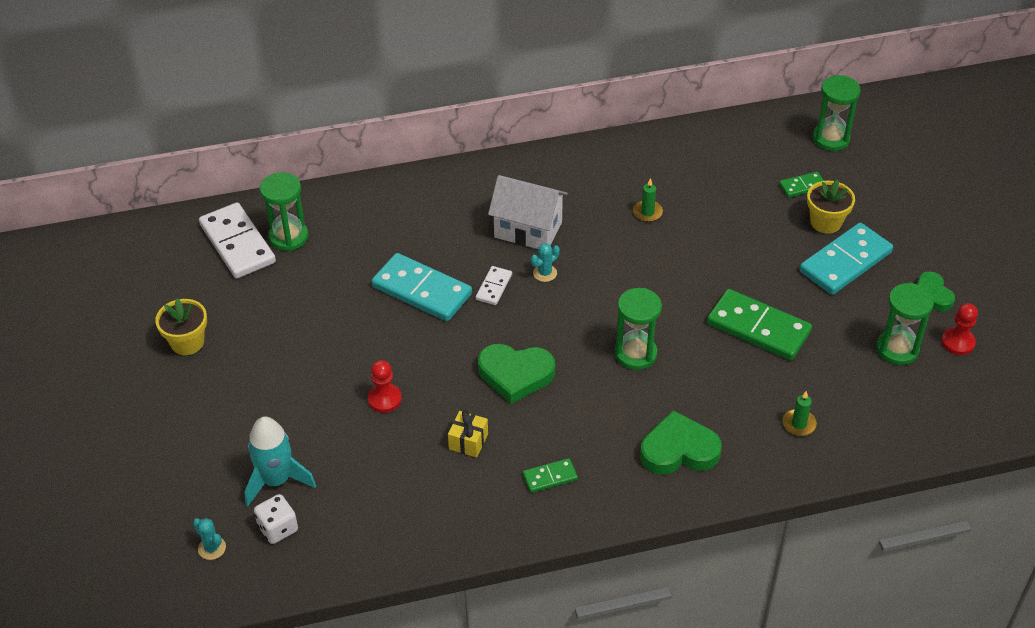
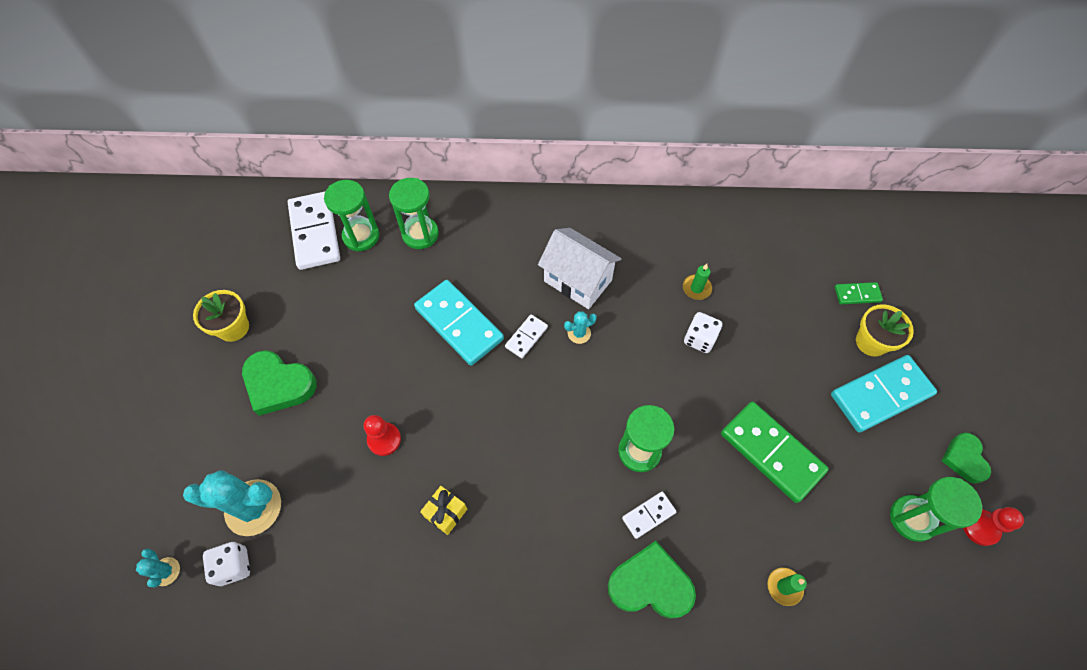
camera: 15 degrees right, 15 degrees up
turquoise rocket [244,417,316,507] -> turquoise cactus [183,470,281,536]
green heart [478,344,555,404] -> green heart moved to [242,350,317,416]
green domino [523,458,578,493] -> none
green hourglass [812,75,861,151] -> green hourglass moved to [389,178,439,249]
none -> white domino [622,492,676,539]
none -> white dice [684,312,722,353]

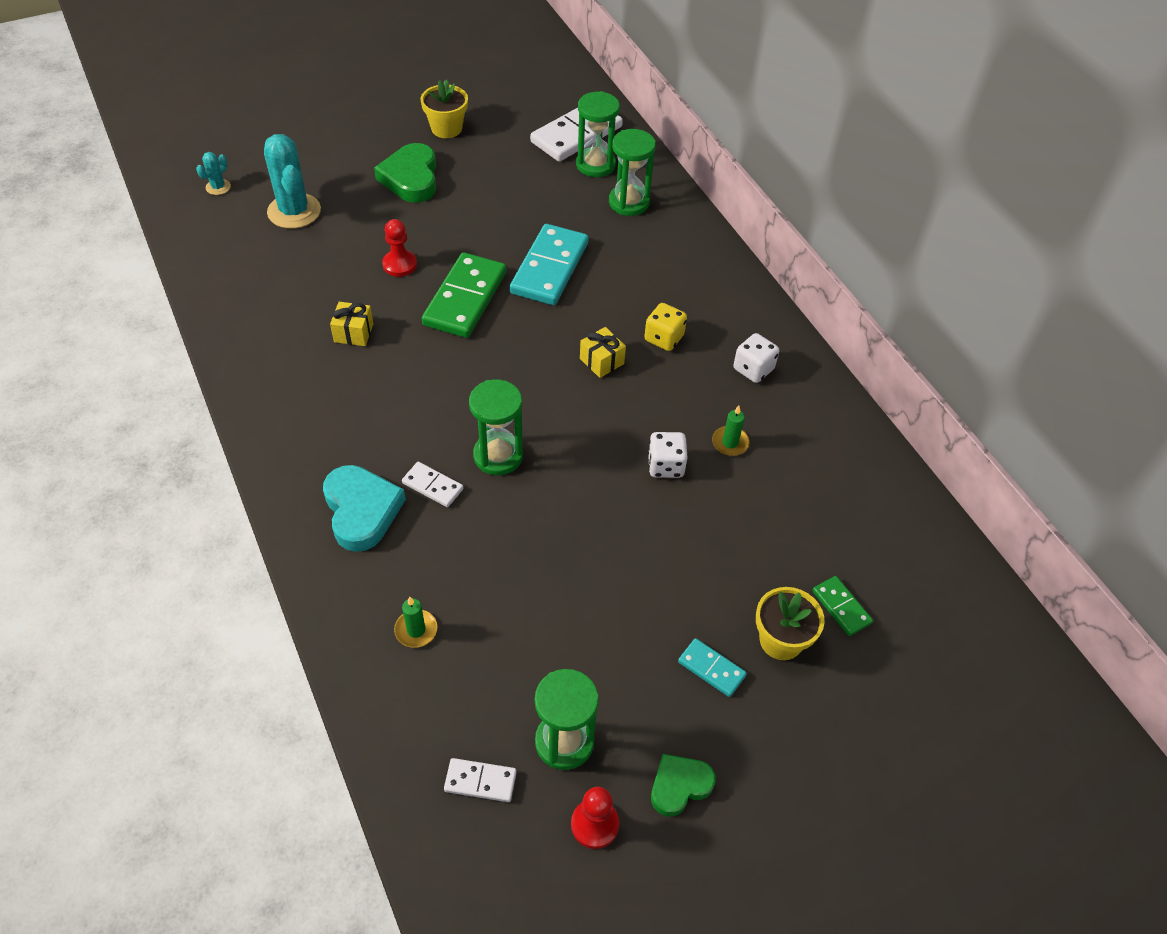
camera: 60 degrees right, 10 degrees down
white dice [203,542,250,586] -> white dice moved to [733,333,779,383]
white domino [505,314,548,358] -> white domino moved to [444,758,517,802]
white house [538,228,622,309] -> yellow dice [644,303,687,351]
turquoise cactus [564,311,597,344] -> yellow gift [580,327,626,378]
green heart [608,541,696,619] -> turquoise heart [323,465,406,552]
green domino [721,402,829,503] -> green domino moved to [422,252,507,338]
turquoise domino [831,355,937,432] -> turquoise domino [678,638,747,697], size x0.49

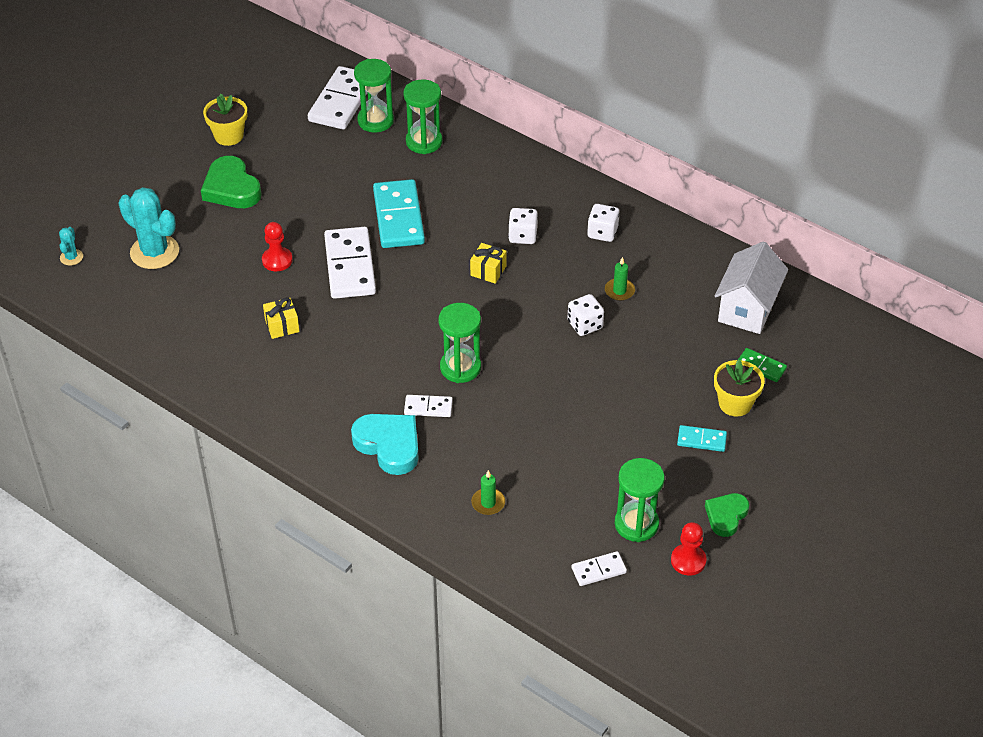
camera: 25 degrees left, 5 degrees down
green domino [422,252,507,338] -> white domino [324,227,376,299]
yellow dice [644,303,687,351] -> white dice [508,208,538,244]
none -> white house [715,241,788,334]

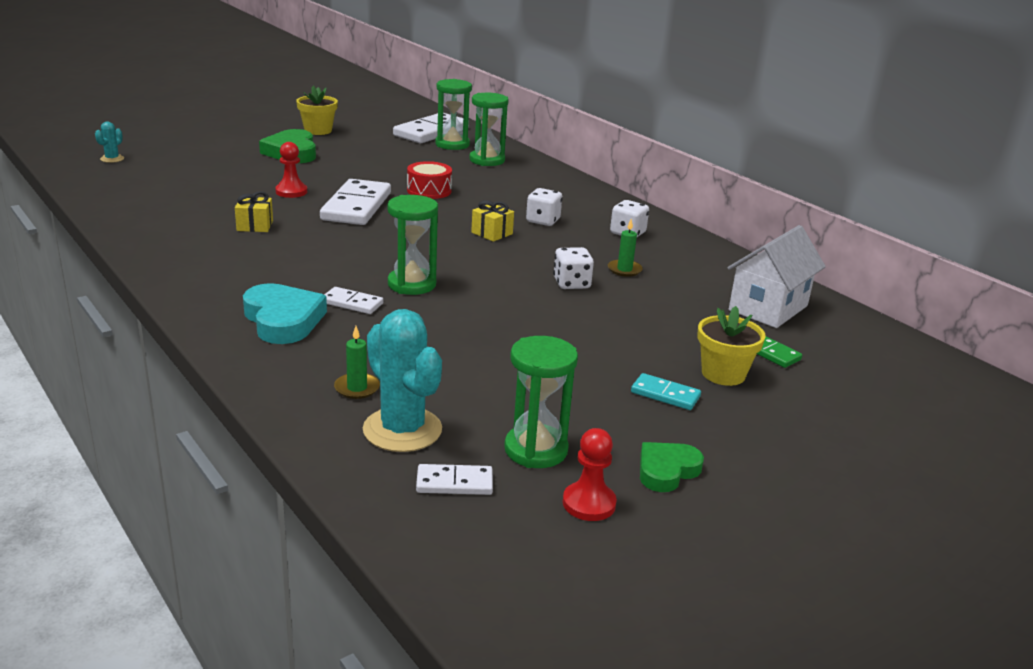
camera: 15 degrees right, 20 degrees down
turquoise cactus [118,187,179,269] -> turquoise cactus moved to [363,309,442,452]
turquoise domino [373,179,425,248] -> red drum [407,161,452,199]

